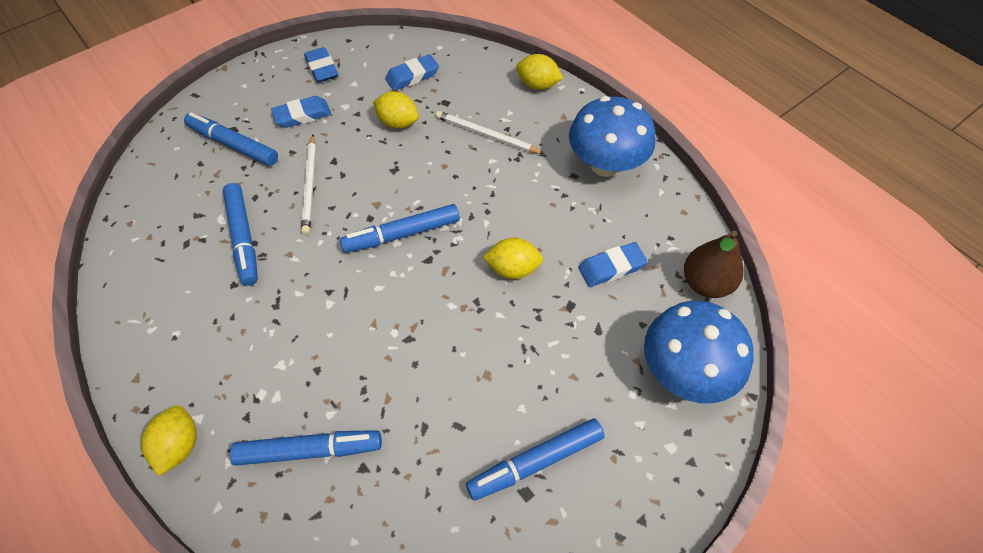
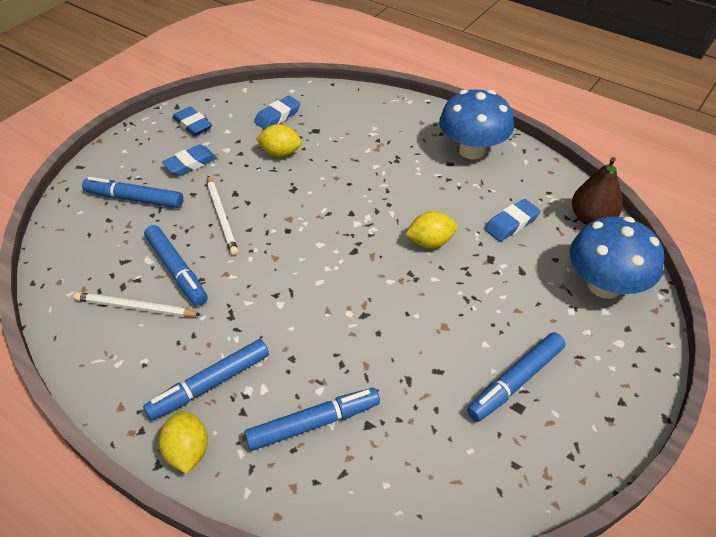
camera: 15 degrees left, 10 degrees down
blue marker [340,204,460,253] -> blue marker moved to [143,339,269,420]
white pencil [436,111,545,154] -> white pencil moved to [74,292,201,317]
yellow lemon [516,54,563,90] -> none

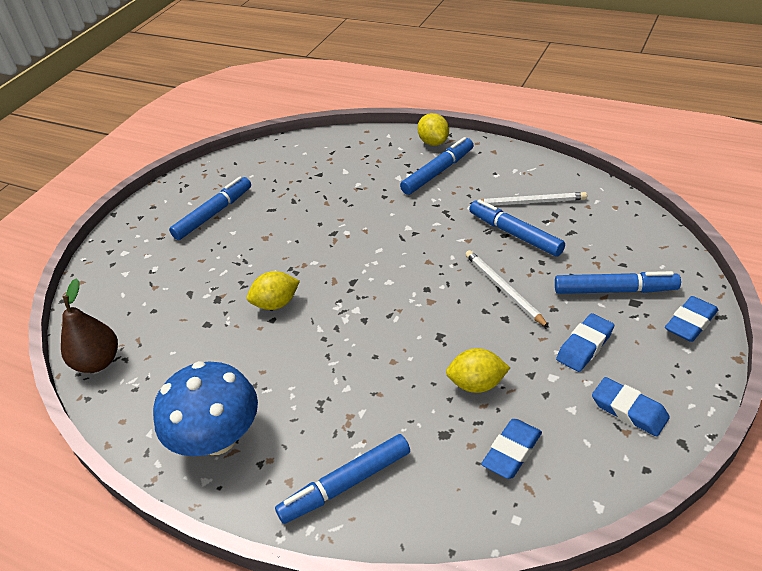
camera: 175 degrees right, 5 degrees down
blue marker [244,388,380,451] -> blue marker moved to [275,434,410,524]
blue eraser [485,199,540,241] -> blue eraser moved to [665,296,718,342]
blue mushroom [570,216,664,299] -> none

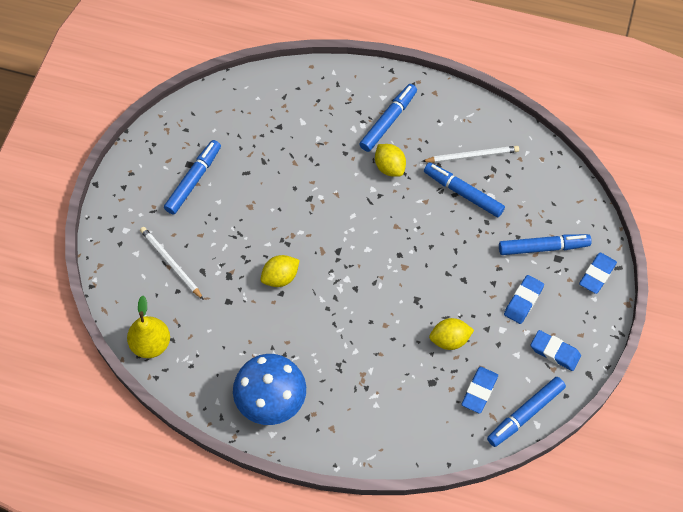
camera: 15 degrees left, 20 degrees up
brown pear [61,278,118,373] -> yellow pear [127,296,170,358]
blue marker [275,434,410,524] -> blue marker moved to [487,377,566,447]
yellow lemon [417,113,449,146] -> yellow lemon moved to [375,144,406,177]
white pencil [465,250,549,328] -> white pencil moved to [140,227,204,300]

